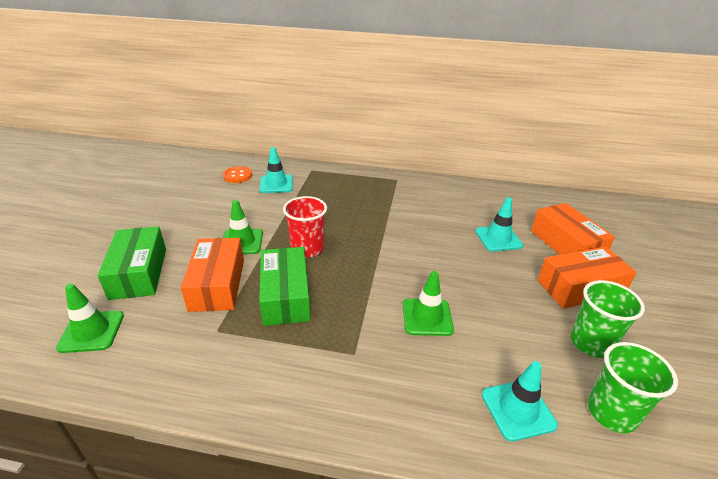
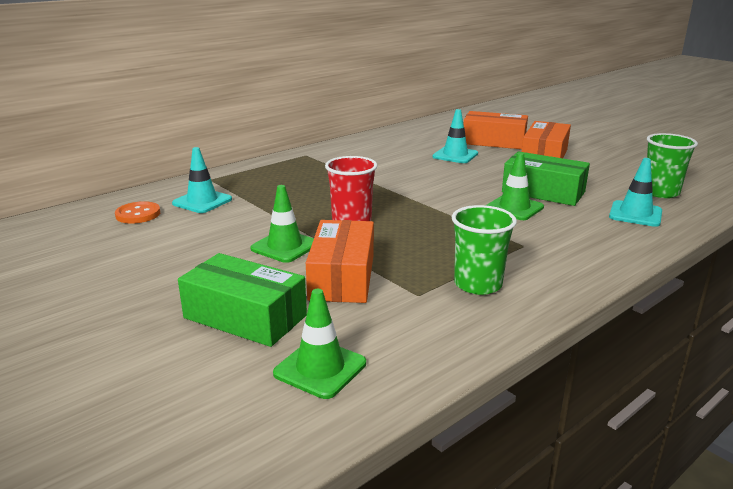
camera: 50 degrees left, 10 degrees down
orange box [181,238,244,312] -> orange box turned 60 degrees clockwise [306,220,374,303]
green box [259,247,310,326] -> green box moved to [502,151,590,206]
green cup [571,280,645,358] -> green cup moved to [452,205,517,295]

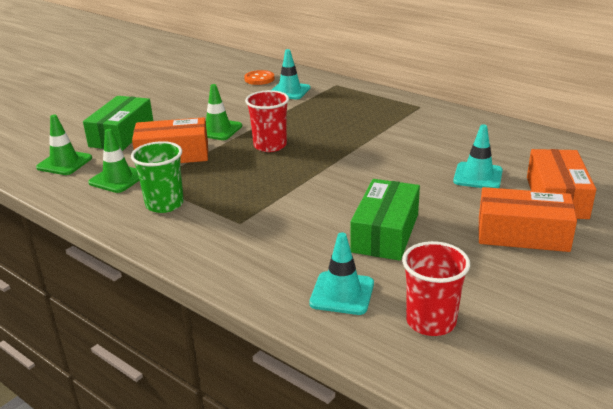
camera: 80 degrees right, 5 degrees up
green traffic cone [486,153,544,220] -> green traffic cone moved to [88,129,140,193]
green cup [647,133,698,198] -> red cup [402,241,470,336]

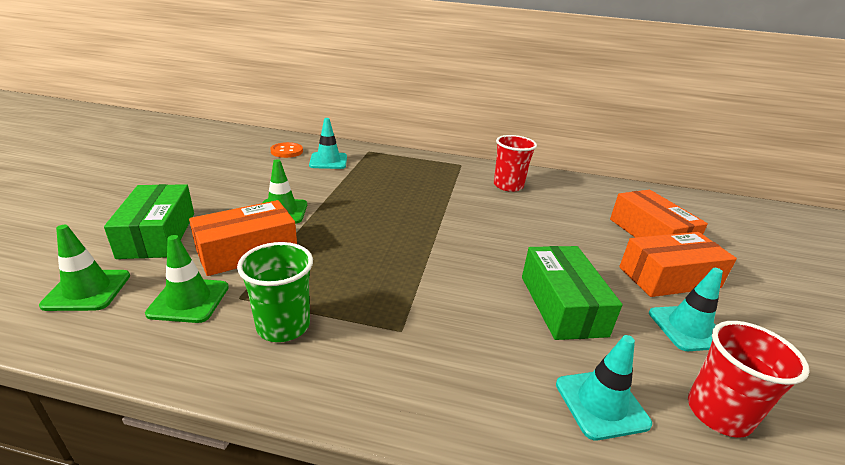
camera: 30 degrees left, 0 degrees up
red cup [245,90,289,152] -> red cup moved to [494,135,537,192]
turquoise traffic cone [453,125,503,188] -> turquoise traffic cone moved to [649,268,723,351]

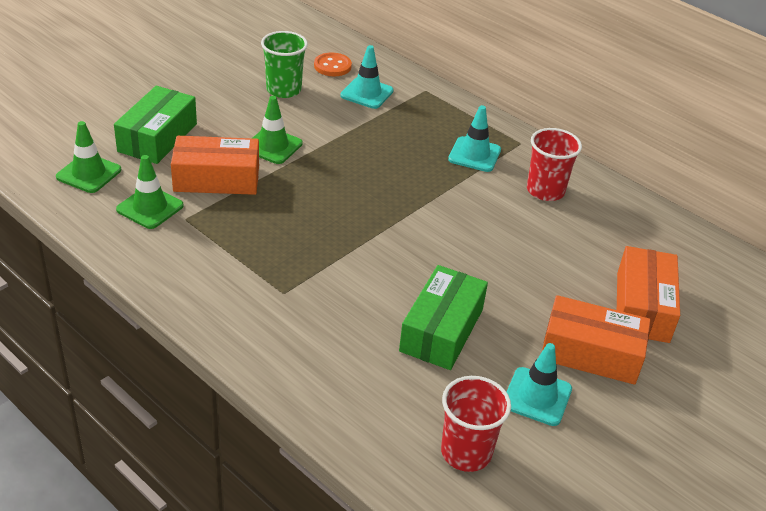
camera: 30 degrees right, 10 degrees up
green cup [237,242,313,342] -> green cup moved to [261,31,308,98]
turquoise traffic cone [556,335,652,441] -> turquoise traffic cone moved to [448,105,501,172]

